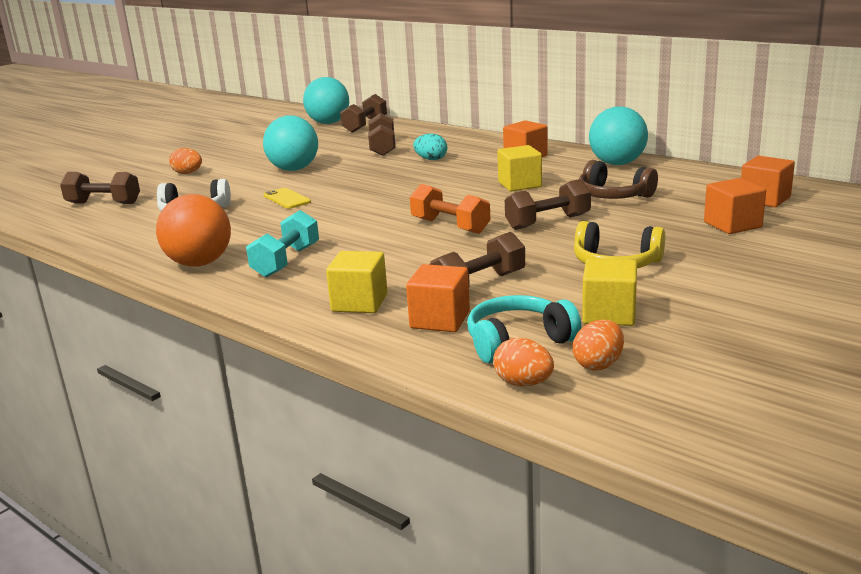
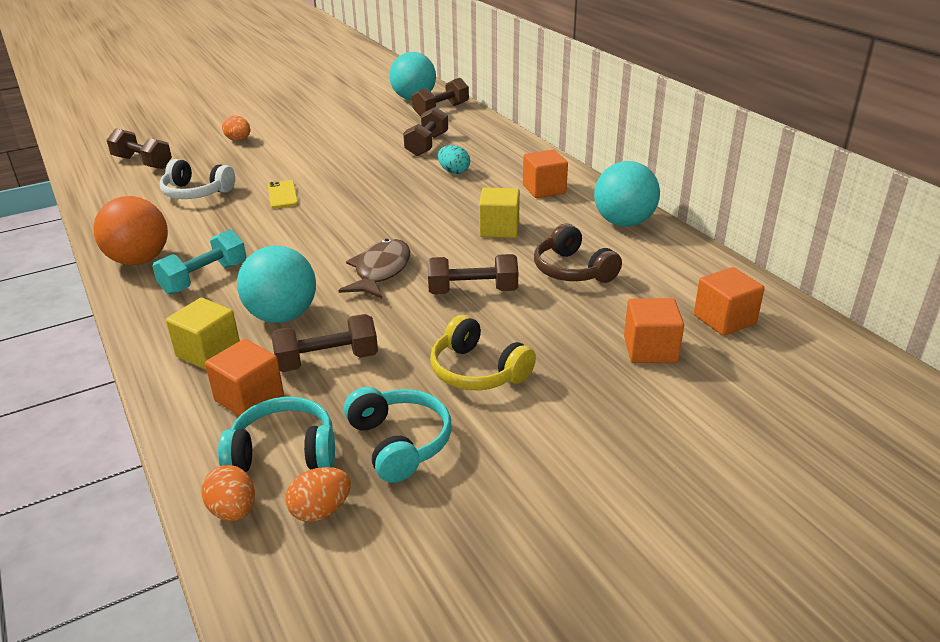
camera: 20 degrees right, 10 degrees up
turquoise ball [263,115,318,171] -> turquoise ball moved to [237,246,316,323]
orange dumbbell [410,184,490,234] -> brown fish [339,239,410,299]
yellow cube [582,259,637,326] -> turquoise headphones [344,387,452,483]

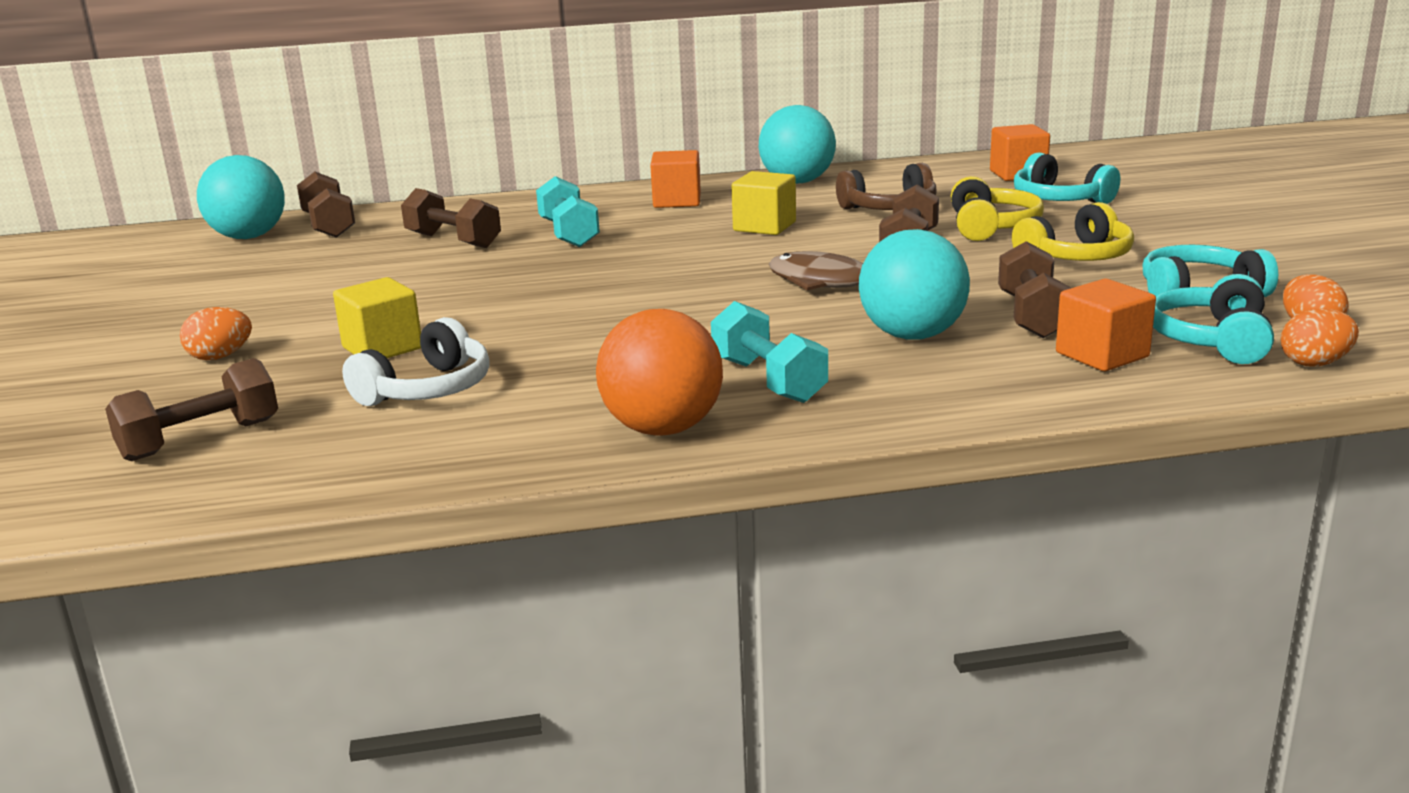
camera: 70 degrees left, 10 degrees down
yellow cube [166,298,240,370] -> yellow cube moved to [333,277,421,358]
yellow phone [268,180,298,208] -> none
turquoise egg [438,145,470,174] -> turquoise dumbbell [536,176,600,247]
orange cube [624,298,684,363] -> turquoise headphones [1014,152,1120,204]
none -> yellow headphones [951,176,1044,241]

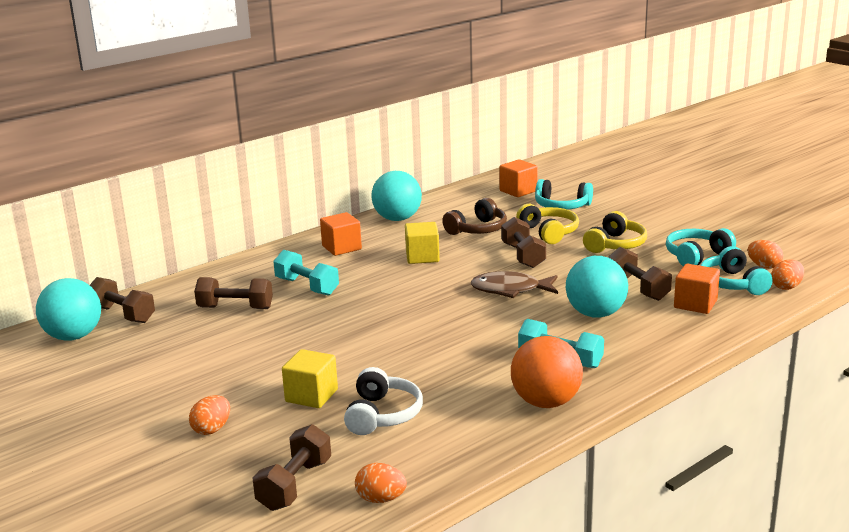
camera: 30 degrees left, 0 degrees up
none -> orange egg [355,463,407,503]

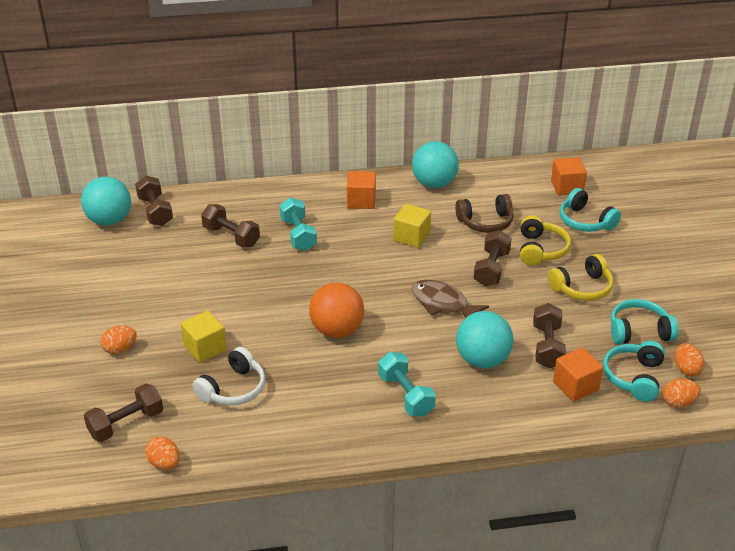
camera: 30 degrees right, 15 degrees up
orange ball [511,336,583,408] -> orange ball moved to [309,283,364,338]

